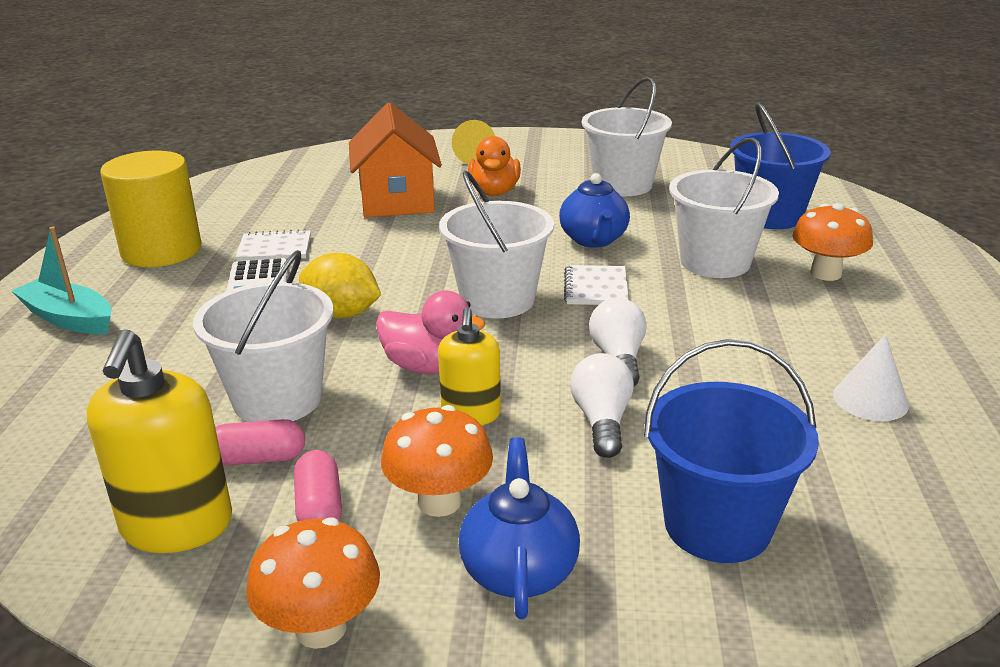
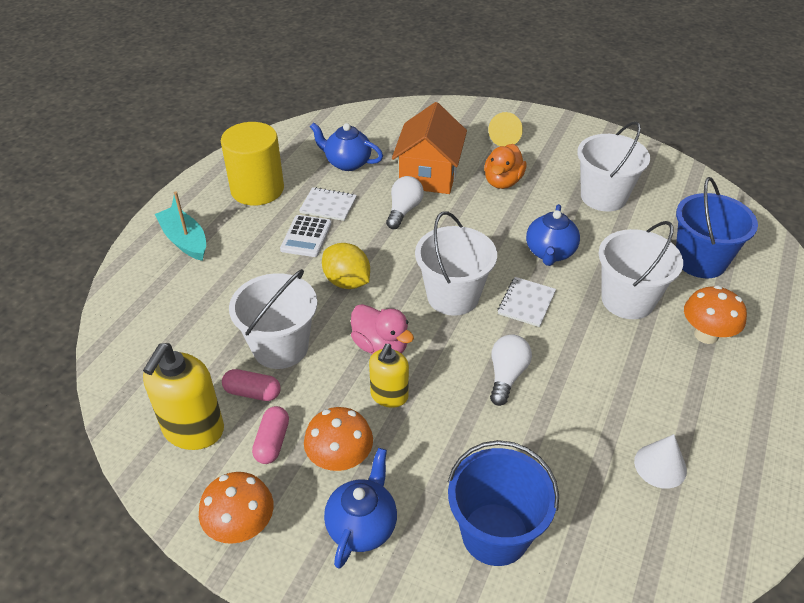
camera: 20 degrees right, 15 degrees up
white light bulb [570,353,634,458] -> white light bulb moved to [386,176,424,229]
none -> blue teapot [310,122,383,171]

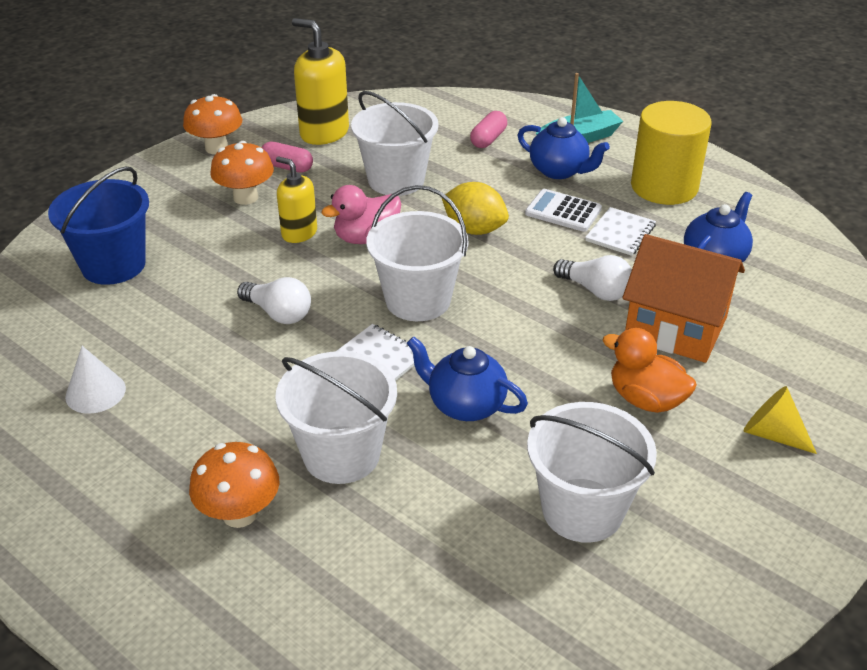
camera: 105 degrees right, 5 degrees down
pink capsule [222,369,281,401] -> pink capsule moved to [470,111,507,148]
yellow lemon [322,243,370,289] -> yellow lemon turned 60 degrees clockwise [441,182,509,235]
blue teapot [324,448,397,569] -> blue teapot moved to [518,117,610,179]
blue bucket [676,177,758,278] -> none

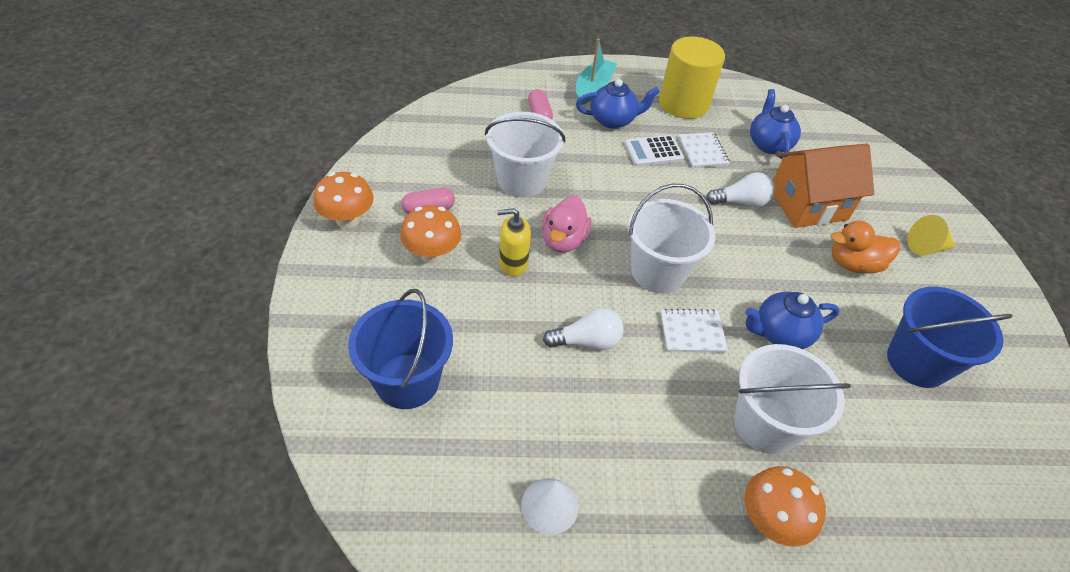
camera: 45 degrees left, 10 degrees up
yellow soap dispenser [292,18,349,145] -> none
yellow lemon [441,182,509,235] -> none
white bucket [527,402,657,543] -> blue bucket [887,287,1013,388]

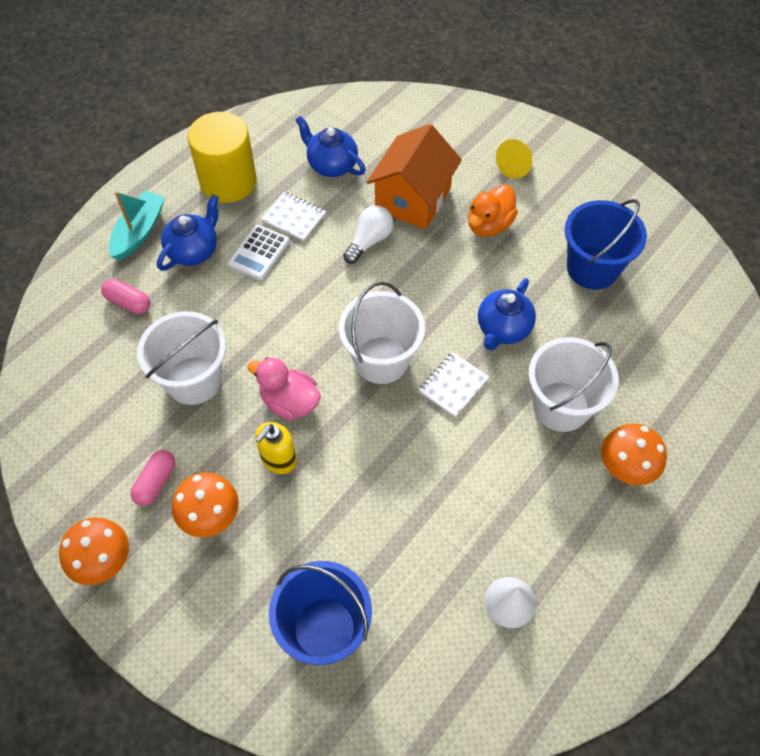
camera: 45 degrees left, 10 degrees up
pink duck [542,196,591,253] -> pink duck turned 150 degrees clockwise [248,357,321,420]
white light bulb [543,308,624,350] -> none
turquoise boat [576,39,617,105] -> turquoise boat turned 45 degrees clockwise [109,191,165,261]

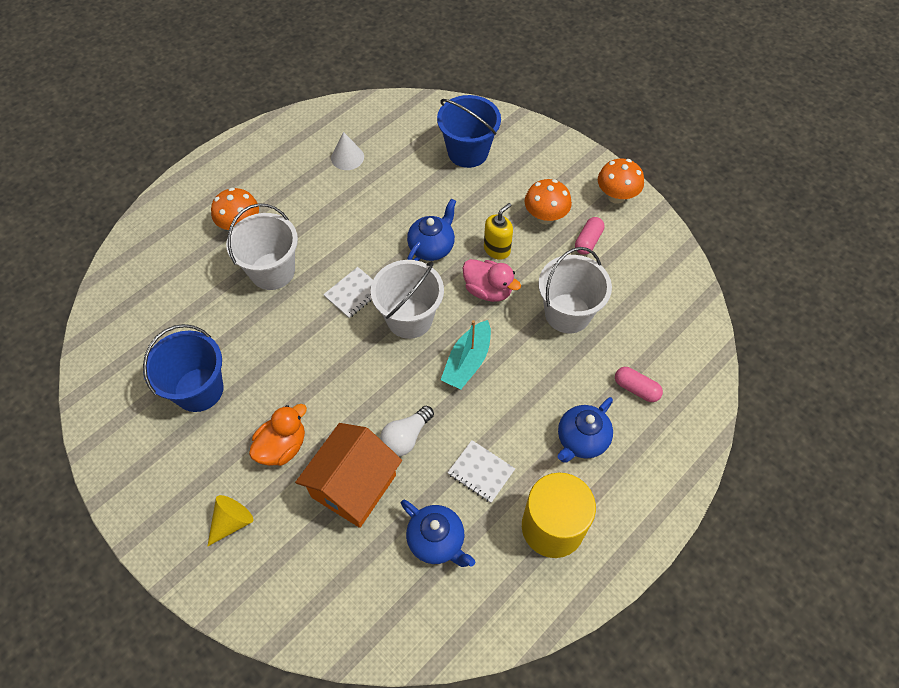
camera: 175 degrees left, 0 degrees up
turquoise boat [109,191,165,261] -> turquoise boat moved to [441,320,491,389]
white calculator [228,225,290,280] -> none
blue teapot [478,278,536,350] -> blue teapot moved to [407,199,456,261]

